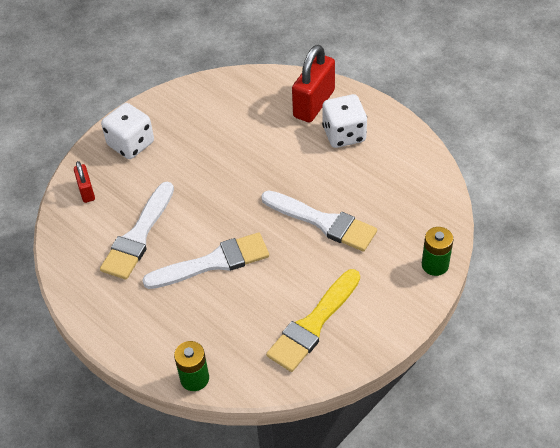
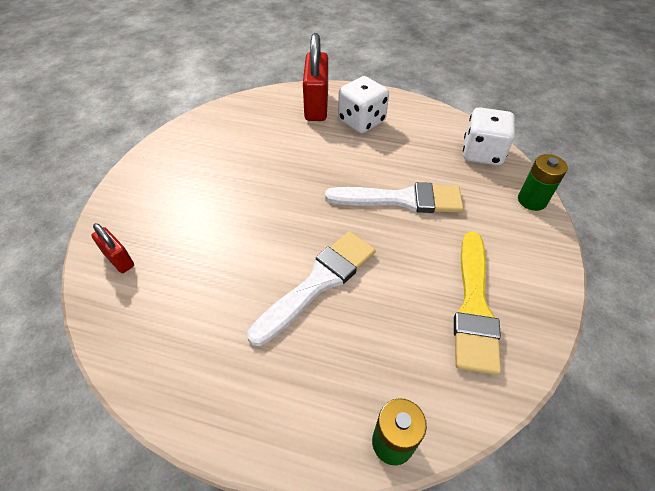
camera: 30 degrees left, 0 degrees up
white brush [100,182,174,280] -> none
white dice [101,103,154,159] -> white dice moved to [463,107,515,166]

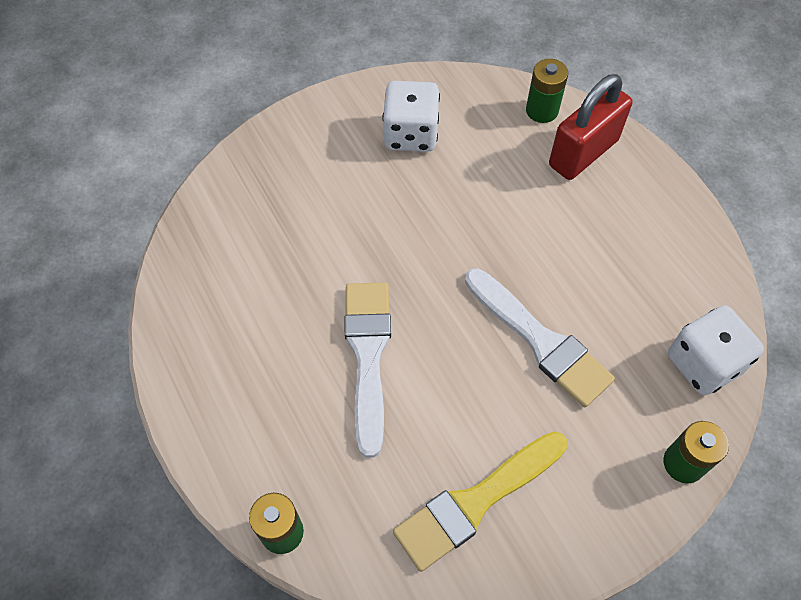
camera: 45 degrees right, 10 degrees up
red padlock [91,223,134,273] -> none
white brush [247,231,376,346] -> white brush turned 90 degrees counterclockwise [345,282,391,458]
white dice [338,76,389,133] -> white dice moved to [383,81,440,152]
none -> green battery [526,59,568,123]

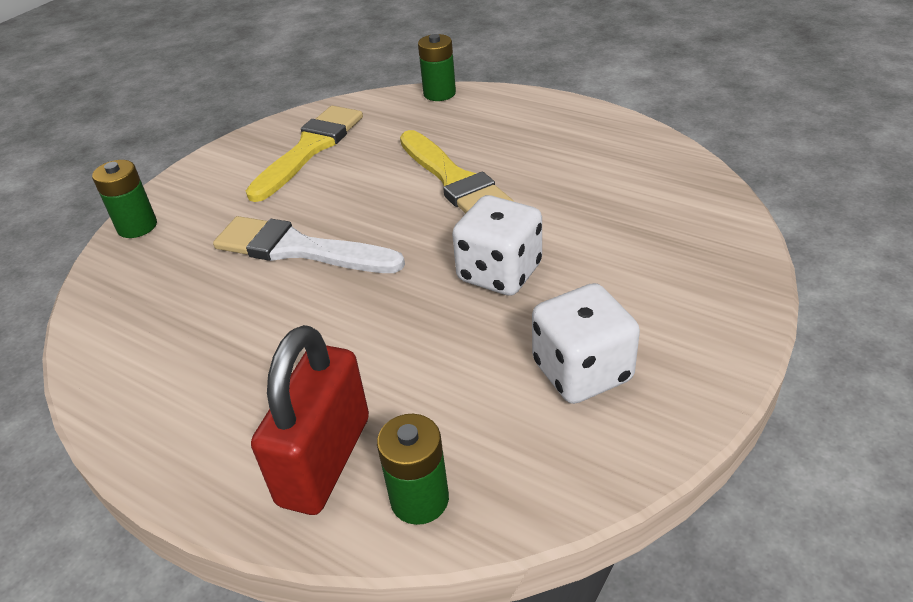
camera: 155 degrees right, 20 degrees down
white brush [345,282,391,458] -> yellow brush [400,130,514,213]
white dice [668,305,764,396] -> white dice moved to [452,195,542,296]

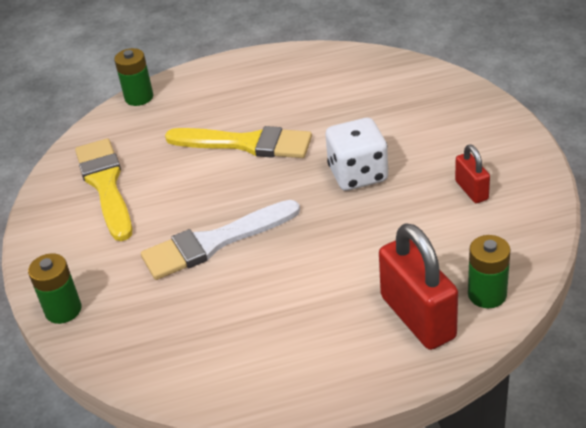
camera: 45 degrees left, 0 degrees up
white dice [532,283,640,404] -> red padlock [455,144,490,203]

